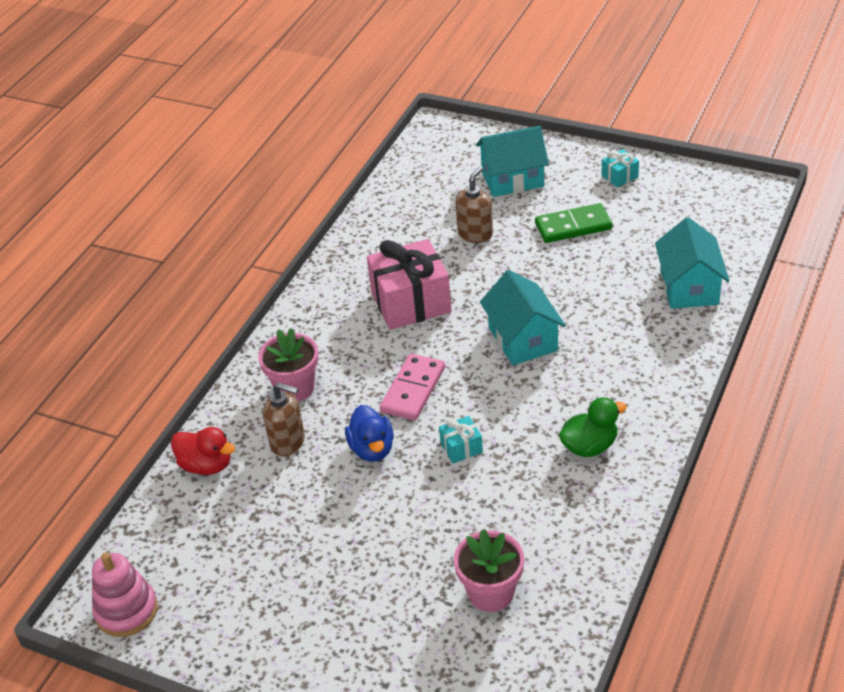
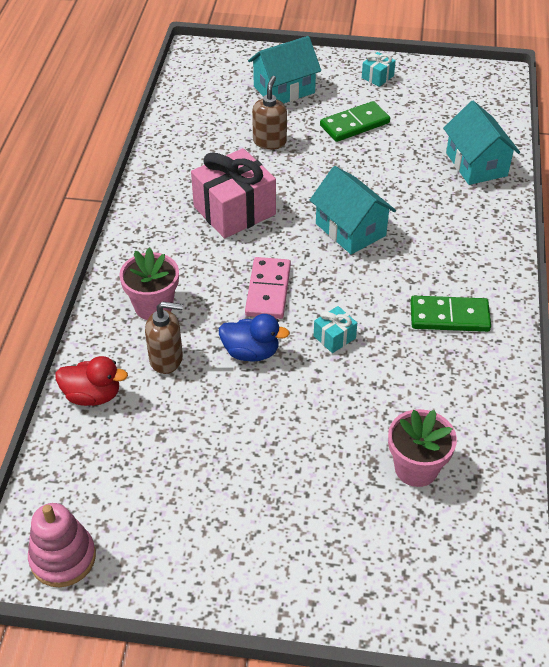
camera: 20 degrees left, 5 degrees up
blue duck [345,405,394,462] -> blue duck turned 45 degrees counterclockwise [219,314,290,362]
green duck [559,397,627,457] -> green domino [410,296,491,332]

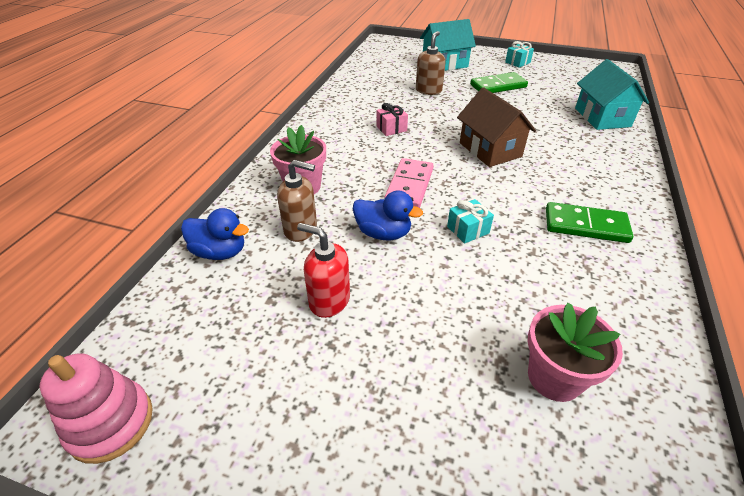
camera: 10 degrees right, 5 degrees down
red duck [56,356,128,406] -> blue duck [181,208,249,260]
pink gift [191,148,276,238] -> pink gift [376,103,408,136], size x0.45
turquoise house [310,166,396,255] -> brown house [457,87,536,167]
none -> red soap dispenser [297,223,350,318]

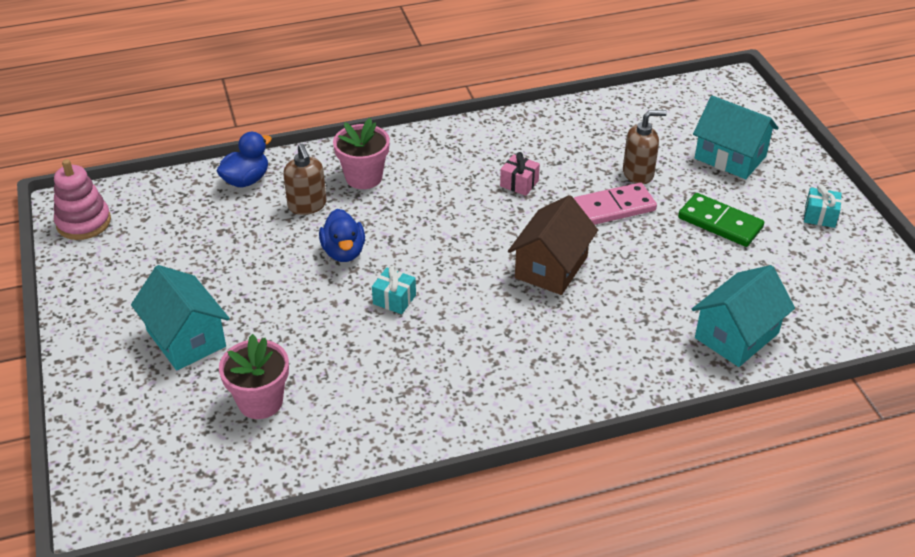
camera: 55 degrees right, 0 degrees up
blue duck [181,208,249,260] -> blue duck turned 120 degrees counterclockwise [217,132,272,187]
red soap dispenser [297,223,350,318] -> none
pink domino [384,158,434,208] -> pink domino moved to [574,182,657,225]
green domino [546,202,633,243] -> none
none -> turquoise house [131,265,230,370]

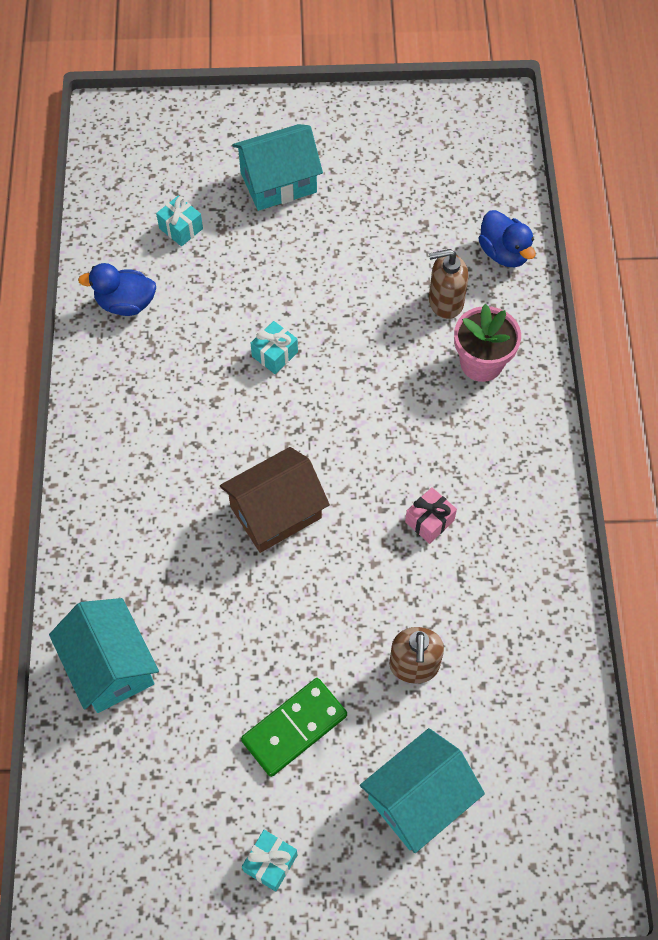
camera: 105 degrees right, 20 degrees up
pink stacking toy [54,159,111,240] -> none
pink flower pot [219,334,289,419] -> turquoise gift [156,196,203,246]
blue duck [319,209,365,262] -> blue duck moved to [78,263,156,316]
brown house [508,195,598,295] -> brown house turned 75 degrees counterclockwise [220,447,330,553]
pink domino [574,182,657,225] -> none

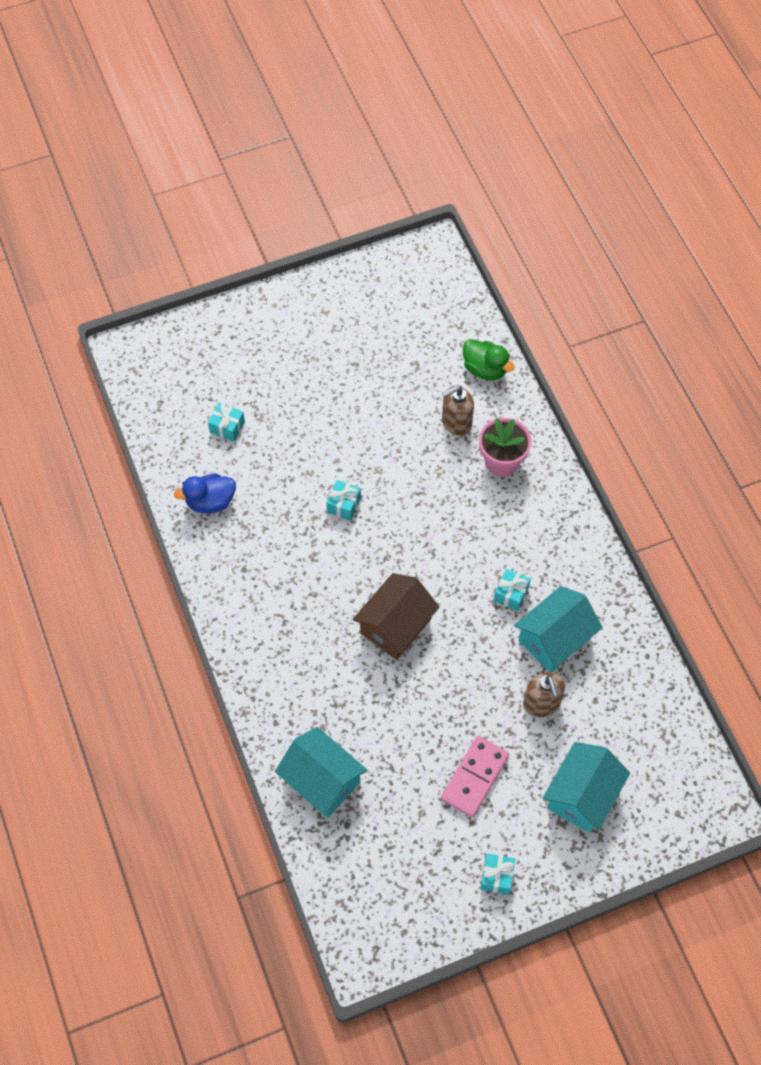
camera: 20 degrees left, 0 degrees up
turquoise house [232,124,323,211] -> turquoise house moved to [514,586,603,672]
green domino [241,678,347,777] -> pink domino [441,736,509,817]
pink gift [405,487,457,544] -> turquoise gift [494,569,531,611]
blue duck [478,210,535,267] -> green duck [463,339,515,380]

